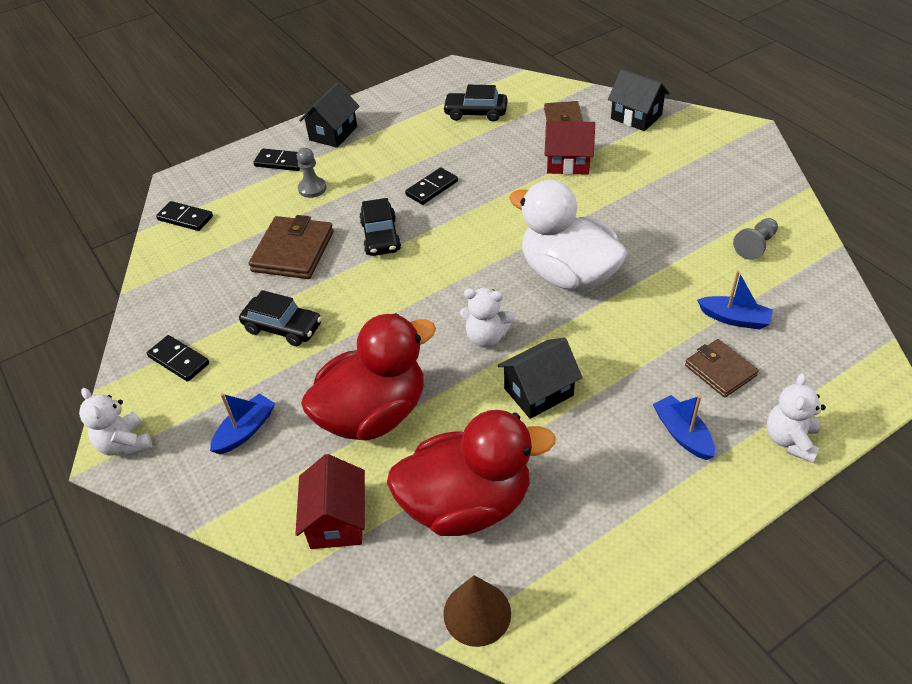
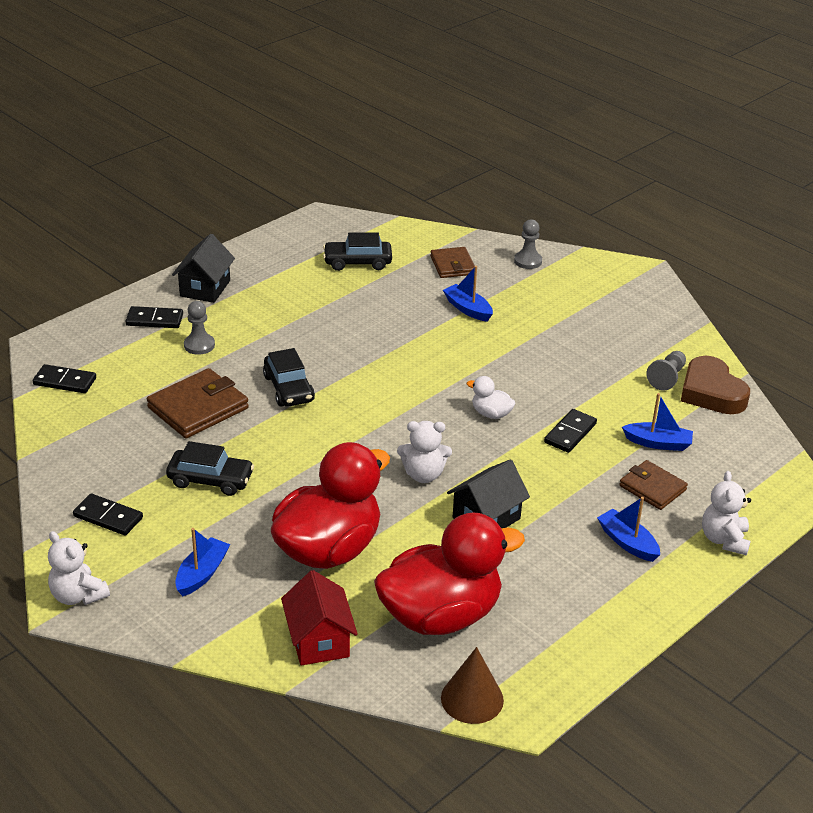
camera: 15 degrees left, 10 degrees down
brown wallet [249,215,334,279] -> brown wallet turned 45 degrees clockwise [147,368,249,438]
black domino [405,168,458,205] -> black domino moved to [544,409,597,453]
white duck [509,180,627,291] -> white duck [467,376,515,419], size x0.41
red house [545,121,595,175] -> blue boat [443,266,493,322]
black house [608,69,670,131] -> grey pawn [514,219,542,269]
none -> brown heart [681,356,750,414]

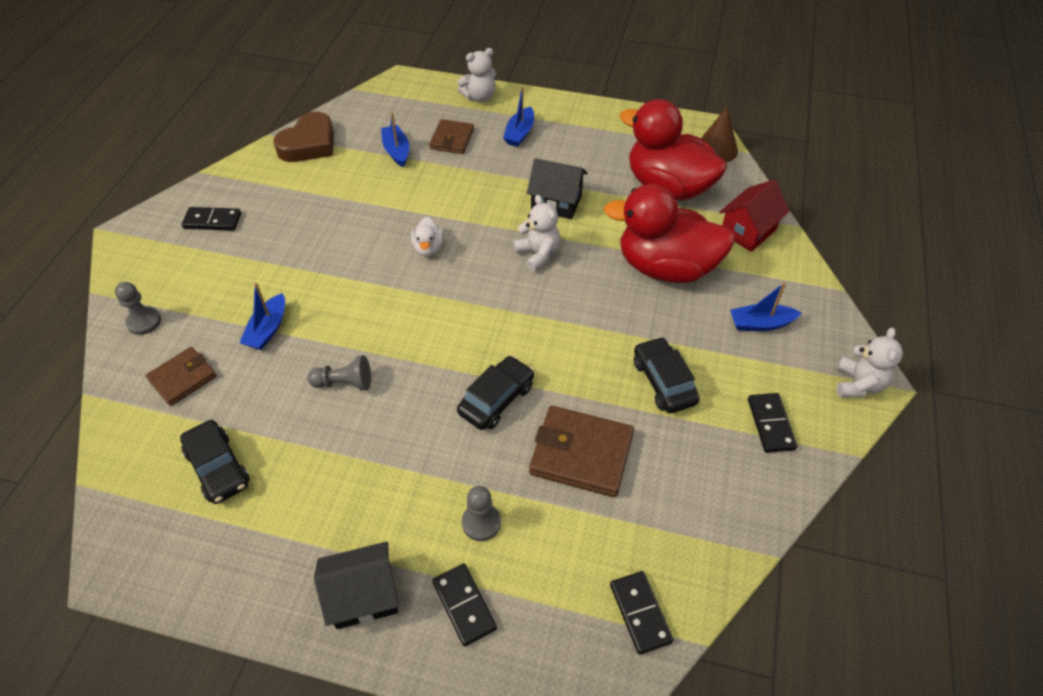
camera: 120 degrees left, 15 degrees up
black domino [544,409,597,453] -> black domino moved to [182,207,241,231]
grey pawn [646,351,686,391] -> grey pawn moved to [308,355,371,391]

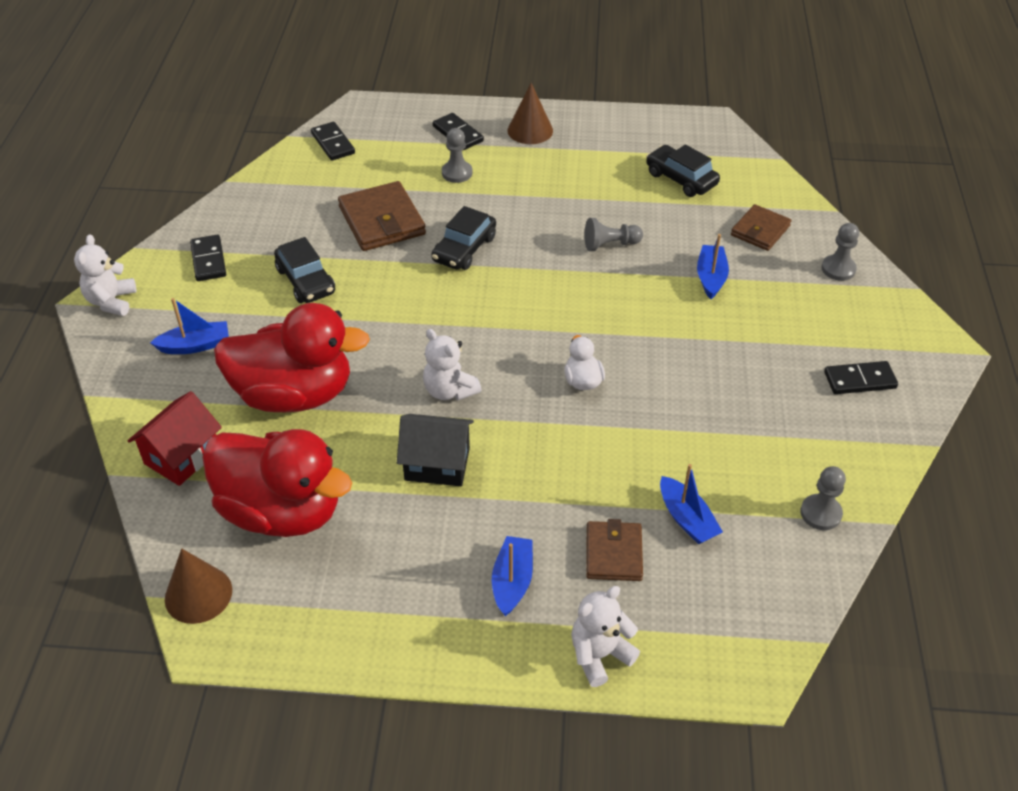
camera: 170 degrees right, 5 degrees down
brown heart [273,111,334,162] -> grey pawn [801,466,846,530]
black house [314,542,399,629] -> brown cone [507,83,553,144]
brown wallet [529,406,634,497] -> brown wallet turned 60 degrees clockwise [338,181,426,251]

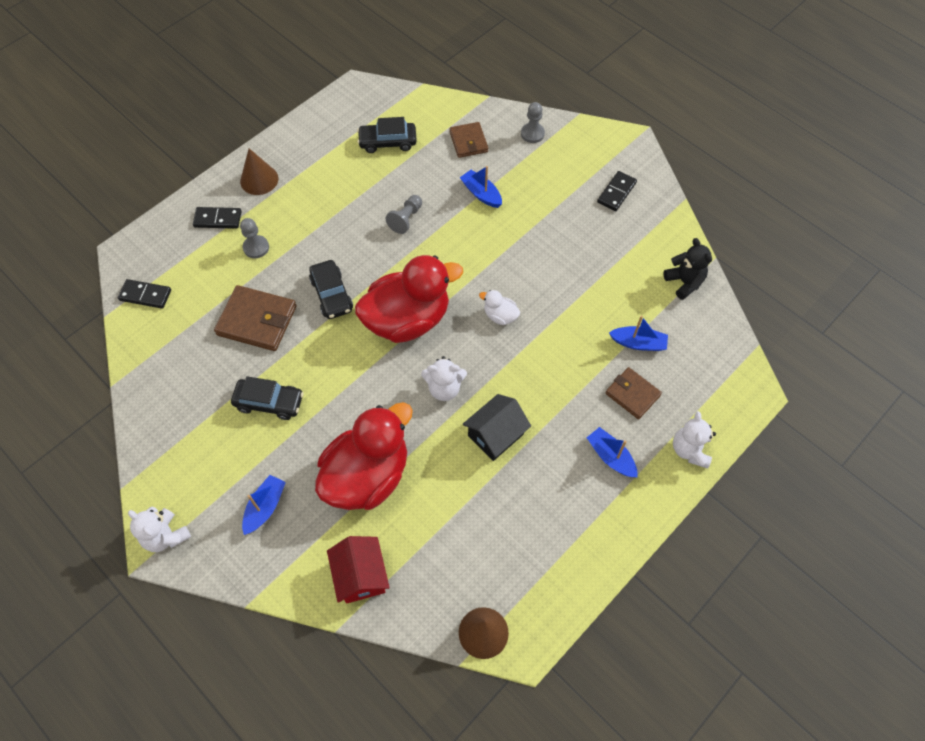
camera: 50 degrees left, 15 degrees up
black domino [190,235,226,281] -> none
red duck [202,429,352,537] -> red duck moved to [355,255,463,343]
grey pawn [801,466,846,530] -> black teddy bear [663,238,712,300]

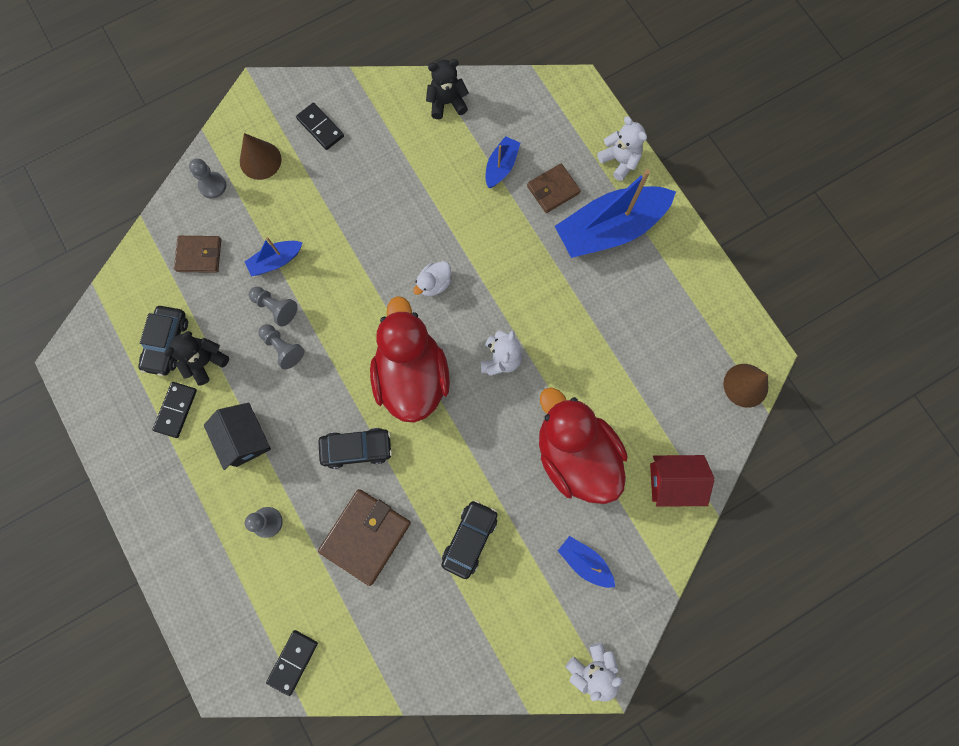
camera: 75 degrees left, 15 degrees up
black domino [193,207,242,229] -> black domino moved to [153,382,197,438]
brown cone [240,148,278,195] -> brown cone moved to [240,133,282,180]
black house [463,394,531,461] -> black house moved to [204,403,271,470]
blue boat [587,427,638,477] -> blue boat [555,169,676,258], size x2.11
white teddy bear [673,411,716,469] -> white teddy bear turned 150 degrees counterclockwise [597,116,647,181]
none -> black teddy bear [164,331,229,385]
none -> grey pawn [249,287,298,326]

